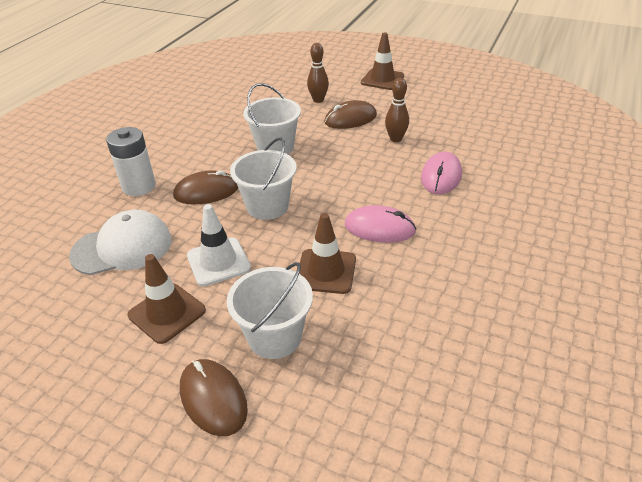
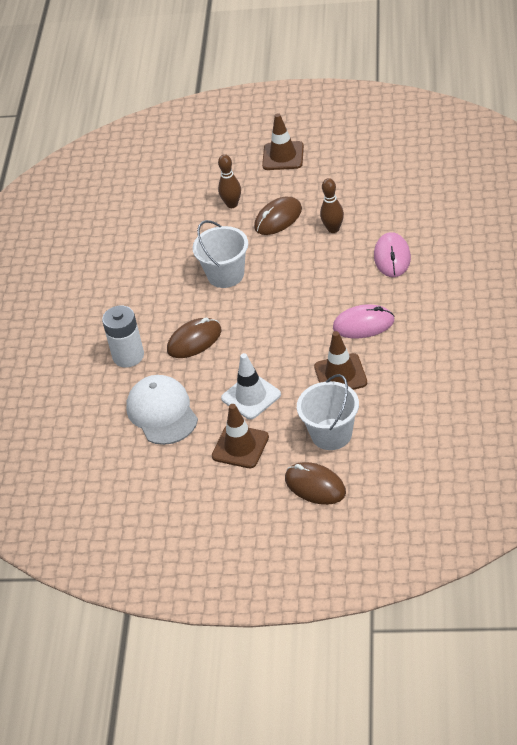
camera: 15 degrees left, 5 degrees up
white cap [69,210,172,275] -> white cap turned 75 degrees counterclockwise [126,375,198,445]
white bucket [230,137,297,220] -> none

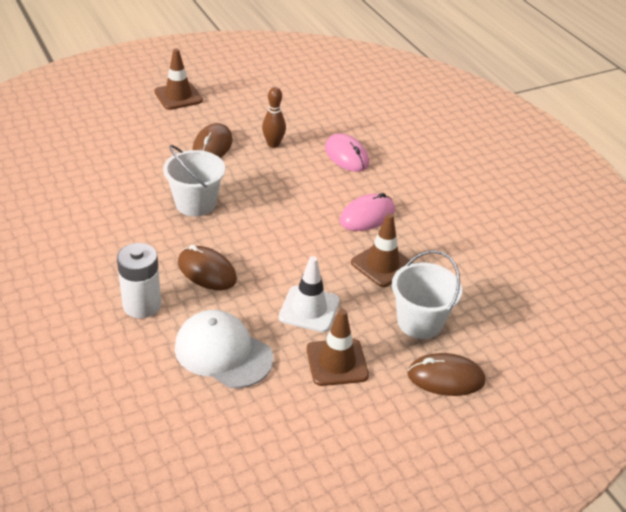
camera: 40 degrees left, 5 degrees down
brown mouse [167,318,221,358] -> brown mouse turned 75 degrees counterclockwise [178,245,237,290]
brown bowling pin [218,154,241,208] -> none

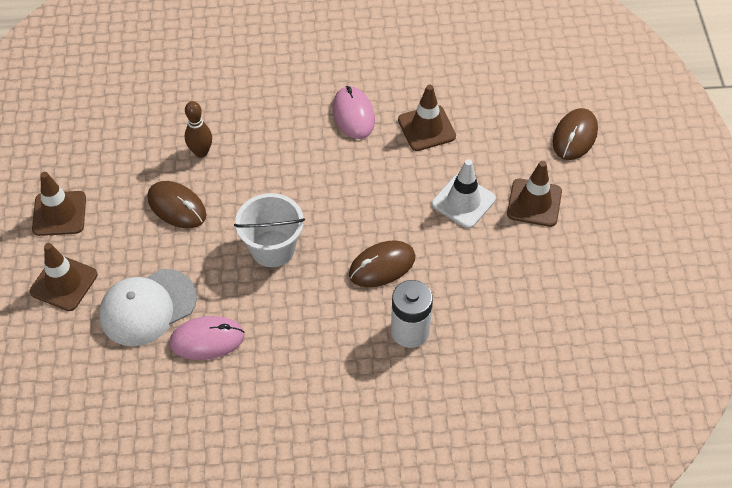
camera: 65 degrees left, 15 degrees up
white cap [175,310,273,388] -> white cap moved to [99,269,197,346]
pink mouse [325,133,369,172] -> pink mouse moved to [169,316,245,360]
white bucket [392,250,462,339] -> none
none -> brown traffic cone [30,243,97,311]

